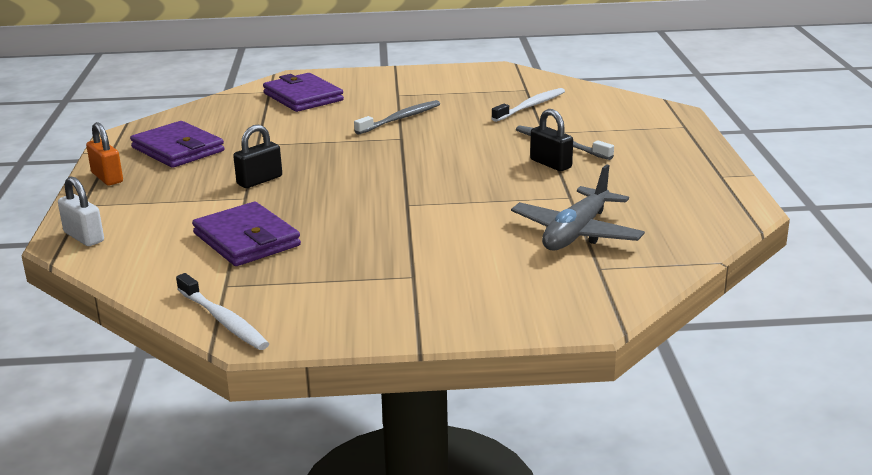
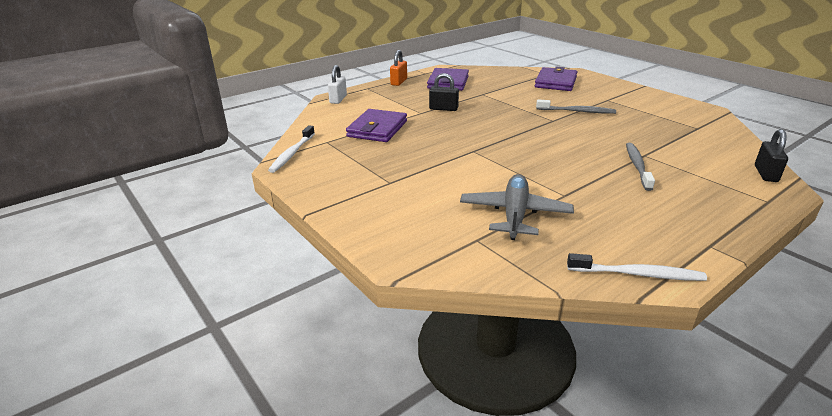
camera: 55 degrees right, 5 degrees up
white toothbrush [491,88,565,122] -> white toothbrush moved to [567,253,707,281]
grey plane [511,164,645,250] -> grey plane turned 105 degrees clockwise [460,174,574,240]
black padlock [530,109,573,171] -> black padlock moved to [755,129,788,182]

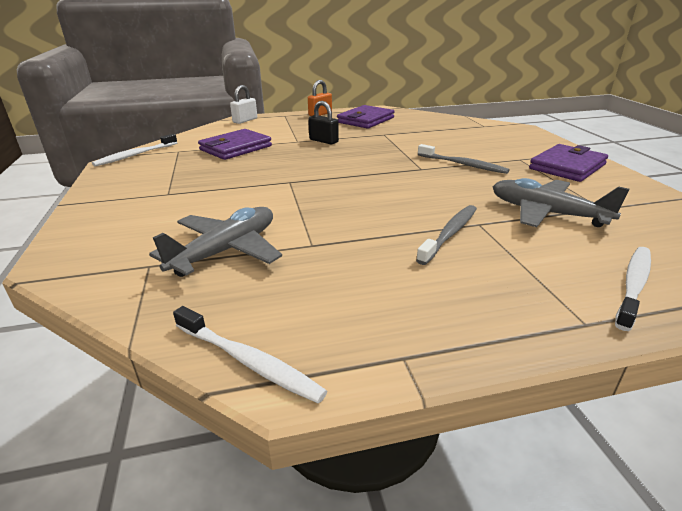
camera: 25 degrees right, 0 degrees up
purple wallet [535,67,577,91] -> purple wallet moved to [529,144,608,182]
black padlock [755,129,788,182] -> white toothbrush [615,247,651,331]
none -> grey plane [492,178,630,227]

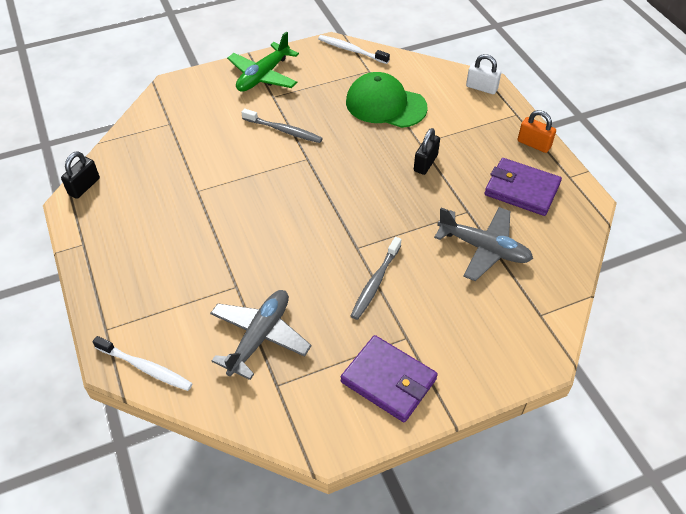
camera: 80 degrees right, 20 degrees up
grey plane [149,207,282,277] -> grey plane moved to [434,207,533,281]
white toothbrush [173,306,327,404] -> black padlock [61,151,100,199]
purple wallet [198,129,272,160] -> green cap [346,72,428,128]
grey toothbrush [416,205,477,265] -> grey toothbrush moved to [241,108,323,143]
none -> green plane [227,31,299,92]

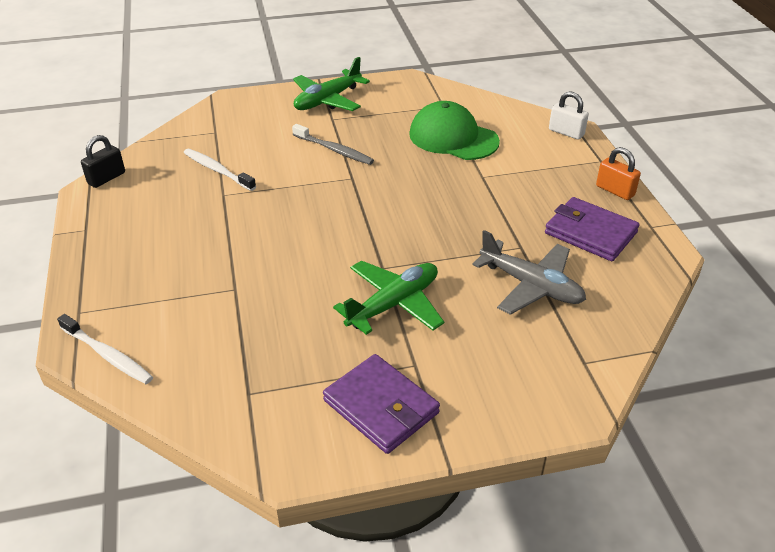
camera: 10 degrees right, 10 degrees down
grey plane [210,290,311,380] -> none
white toothbrush [318,35,390,64] -> white toothbrush moved to [184,149,256,191]
grey toothbrush [351,237,402,320] -> green plane [333,260,444,335]
black padlock [414,128,440,175] -> none

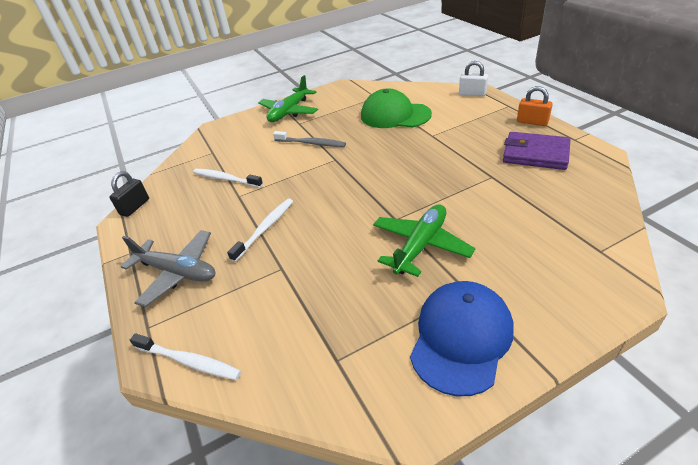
camera: 10 degrees left, 0 degrees up
purple wallet [323,354,440,454] -> blue cap [410,281,514,397]
grey plane [473,230,586,315] -> grey plane moved to [121,230,215,307]
none -> white toothbrush [227,198,293,262]

